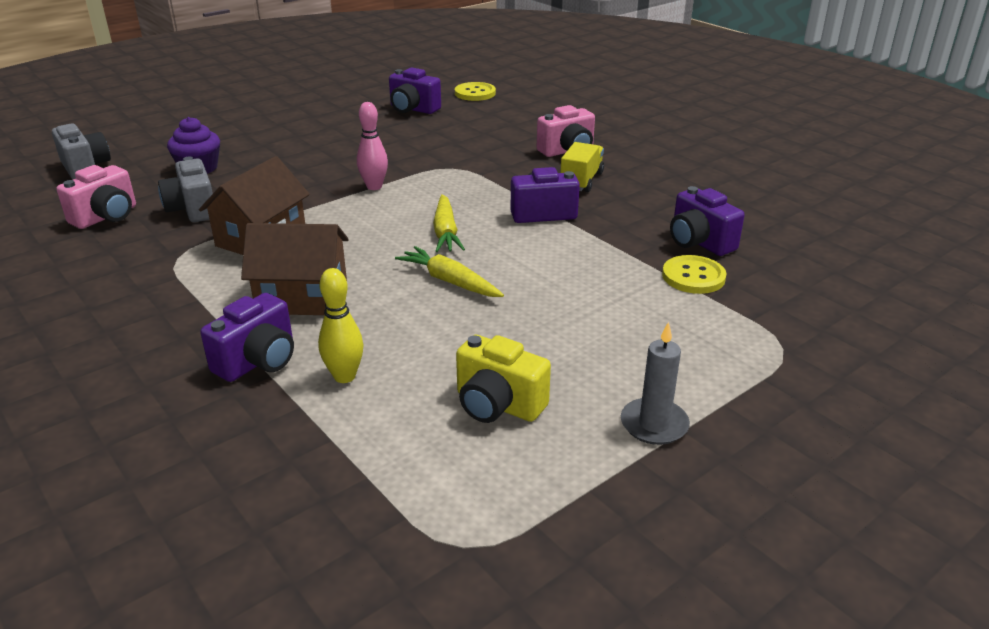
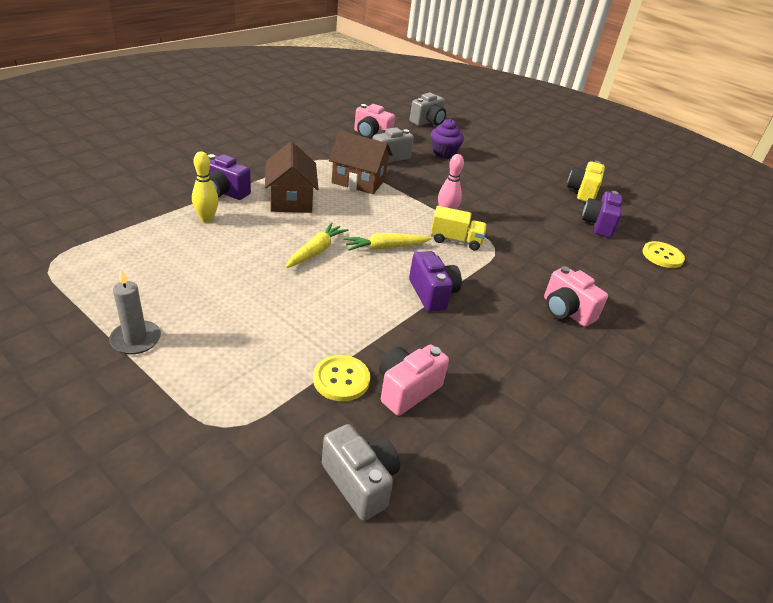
camera: 75 degrees right, 5 degrees up
yellow camera [456,335,551,423] -> yellow camera moved to [567,161,605,202]
yellow truck [560,142,604,192] -> yellow truck moved to [431,206,487,250]
purple camera [670,186,745,256] -> pink camera [379,345,449,416]
none -> grey camera [322,424,400,521]

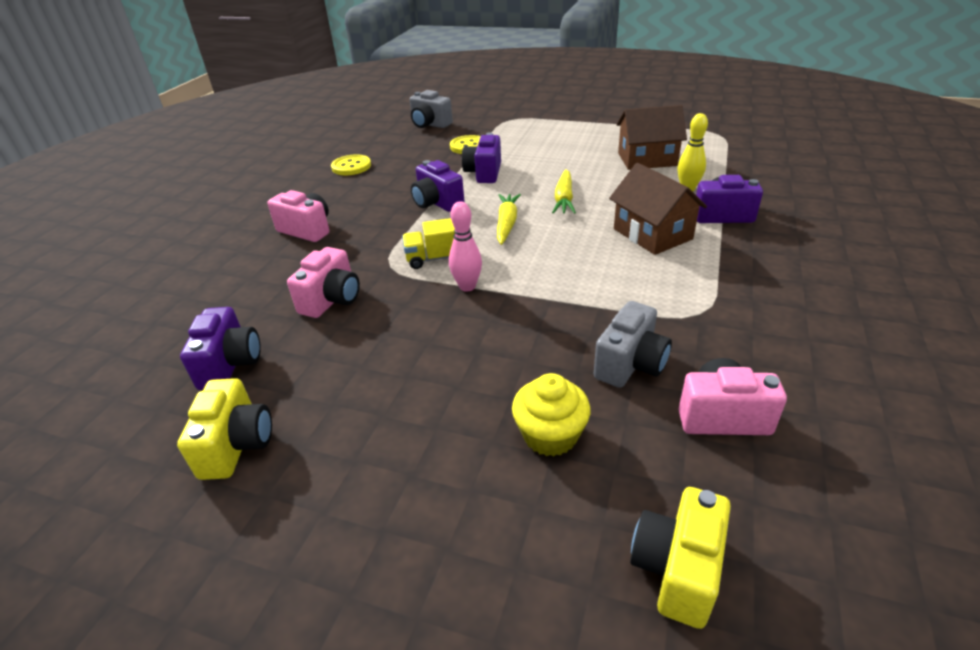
camera: 165 degrees right, 0 degrees up
grey candle [109,269,161,354] -> none
brown house [329,131,393,194] -> brown house moved to [616,105,687,170]
yellow carrot [344,233,432,251] -> yellow carrot turned 45 degrees counterclockwise [497,194,521,245]
pink camera [379,345,449,416] -> pink camera moved to [287,247,360,318]
grey camera [410,93,446,126] -> yellow camera [630,487,731,629]
purple cupcake [431,119,464,158] -> yellow cupcake [512,373,591,457]
yellow button [642,241,685,268] -> yellow button moved to [331,154,371,175]
none -> purple camera [462,132,501,183]

